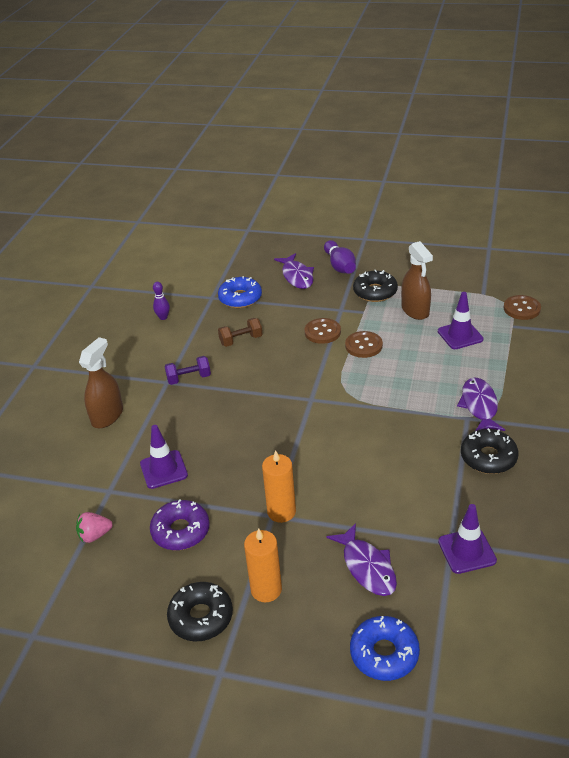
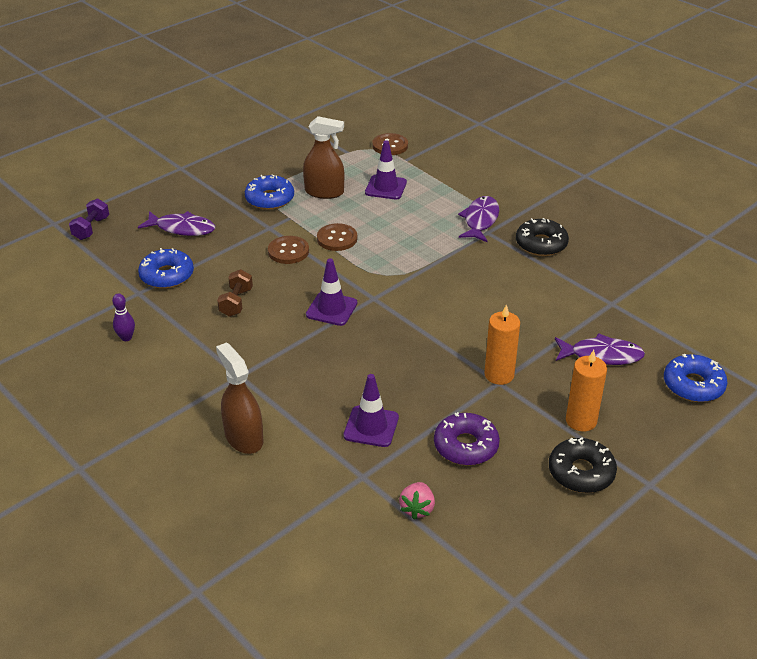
camera: 60 degrees left, 0 degrees up
purple dumbbell [164,356,211,385] -> purple dumbbell moved to [69,198,109,240]
purple bowling pin [324,240,356,274] -> none
black donut [353,270,398,302] -> blue donut [245,174,294,210]
purple traffic cone [438,504,497,574] -> purple traffic cone moved to [306,258,357,326]
purple fish [457,377,505,431] -> purple fish turned 75 degrees clockwise [458,196,499,242]

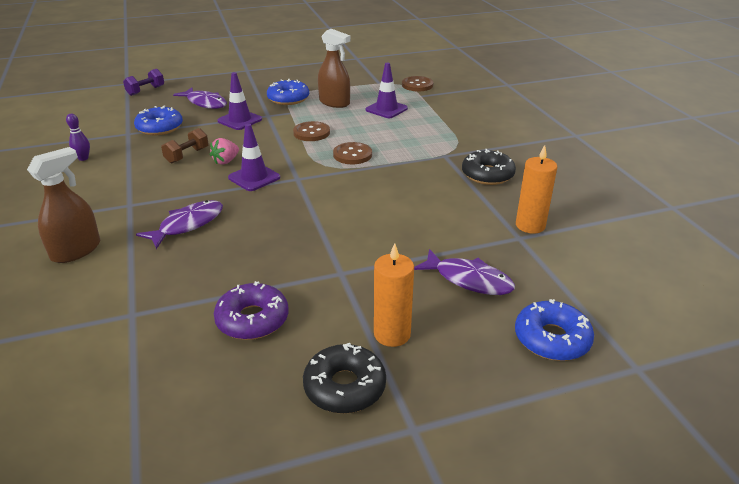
camera: 25 degrees right, 5 degrees down
brown spray bottle [216,342,264,454] -> brown spray bottle turned 45 degrees clockwise [27,147,100,263]
brown button [268,236,309,264] -> brown button moved to [333,142,372,164]
purple traffic cone [343,374,399,447] -> purple traffic cone moved to [217,72,262,130]
pink strawberry [399,482,435,520] -> pink strawberry moved to [210,138,239,165]
purple fish [458,196,499,242] -> purple fish moved to [136,200,223,249]
orange candle [485,304,520,385] -> orange candle moved to [516,145,557,234]

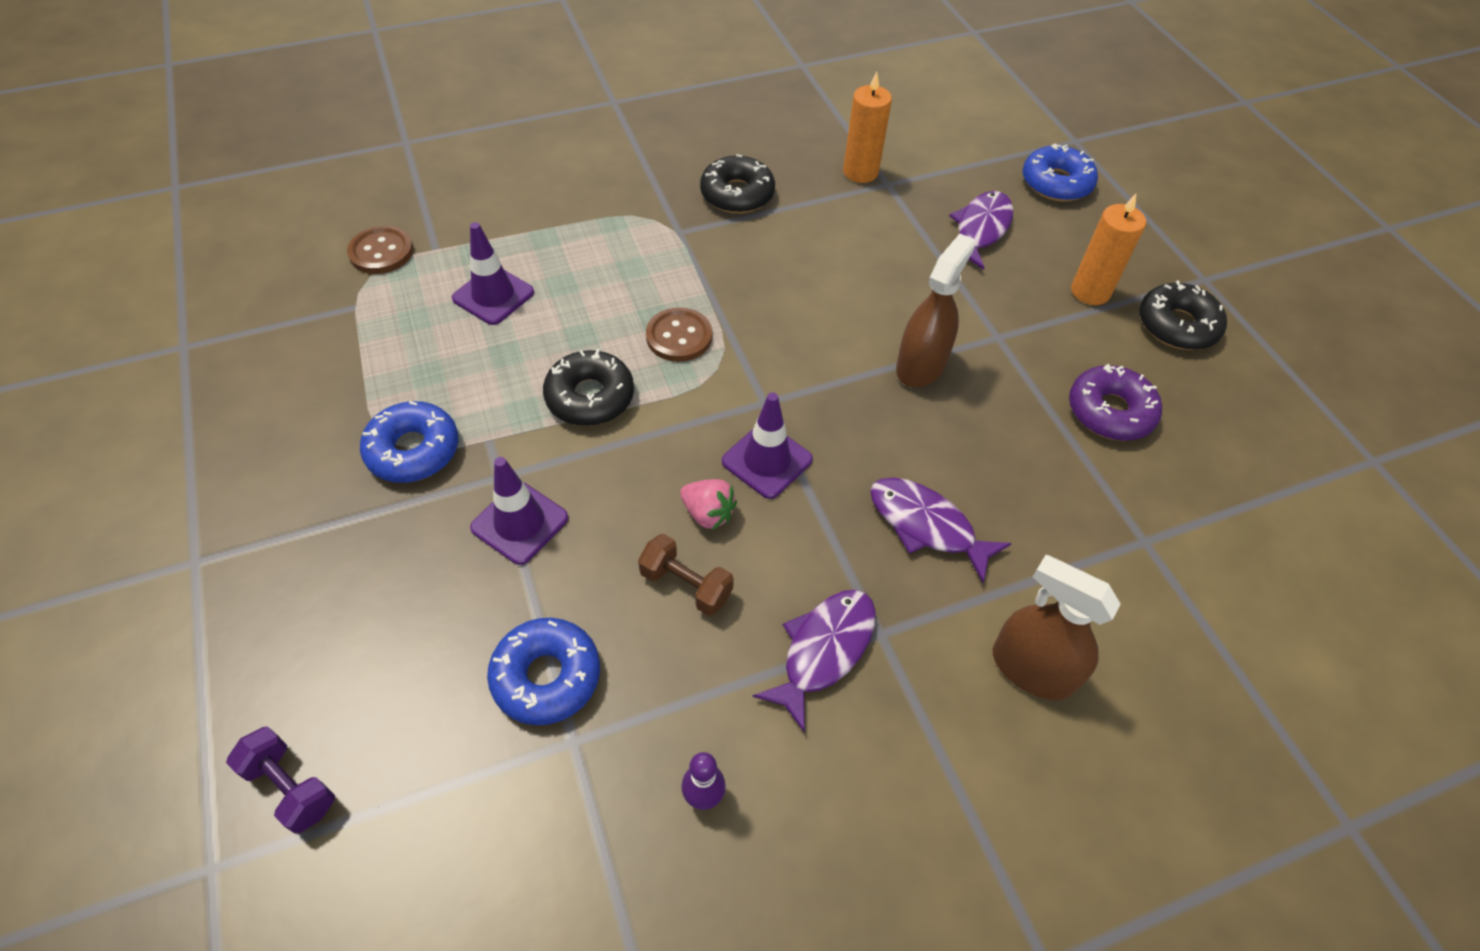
camera: 95 degrees left, 20 degrees up
purple fish [173,87,227,109] -> purple fish moved to [753,589,876,732]
brown button [293,121,330,141] -> black donut [543,349,634,426]
brown spray bottle [318,29,351,108] -> brown spray bottle moved to [896,234,976,387]

